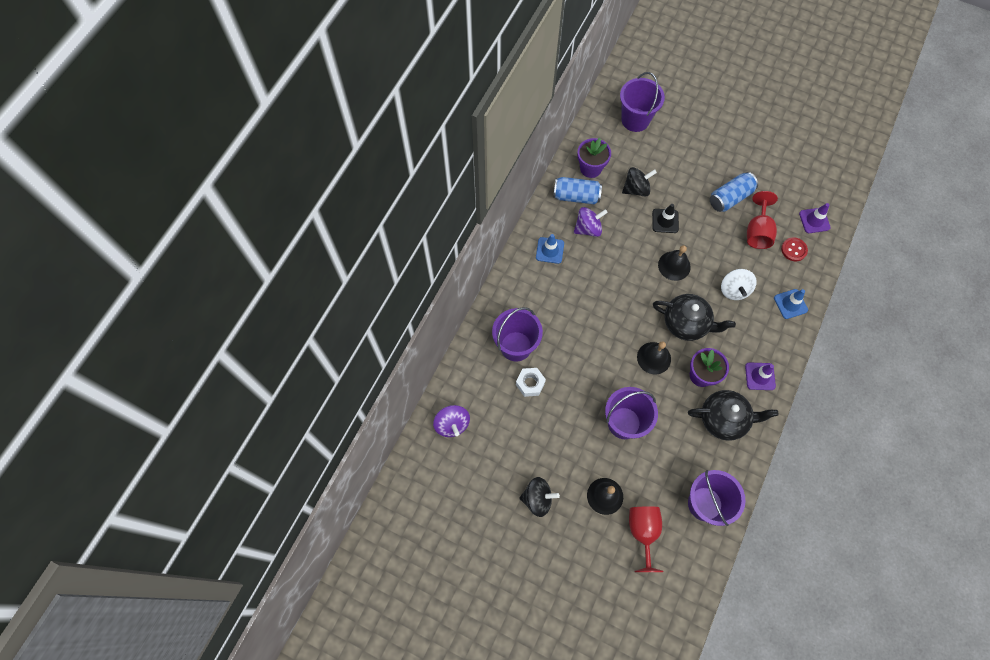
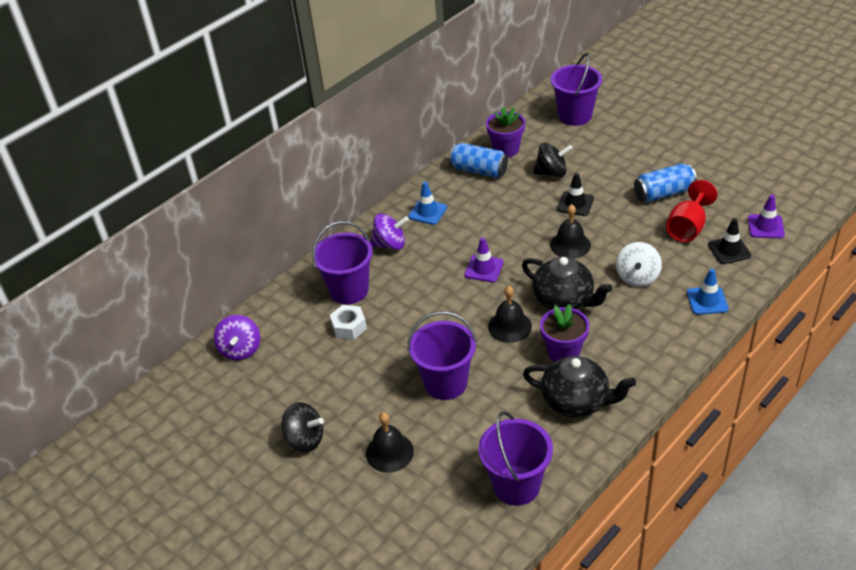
camera: 20 degrees right, 25 degrees down
purple spinning top [574,207,608,237] -> purple spinning top moved to [370,213,409,250]
red goblet [629,507,664,572] -> none
purple traffic cone [745,363,776,390] -> purple traffic cone moved to [464,237,503,282]
red button [781,237,808,261] -> black traffic cone [708,218,751,264]

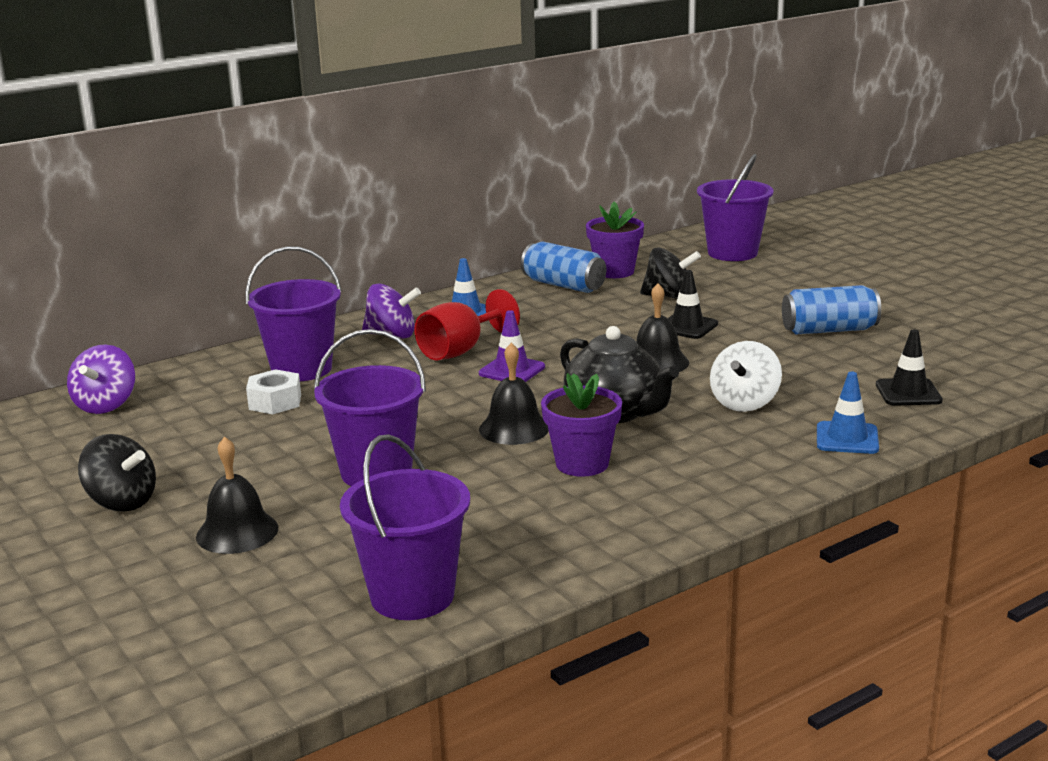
camera: 10 degrees right, 20 degrees down
black teapot [523,356,636,418] -> none
red goblet [666,180,718,242] -> red goblet moved to [414,289,520,360]
purple traffic cone [748,195,785,238] -> none

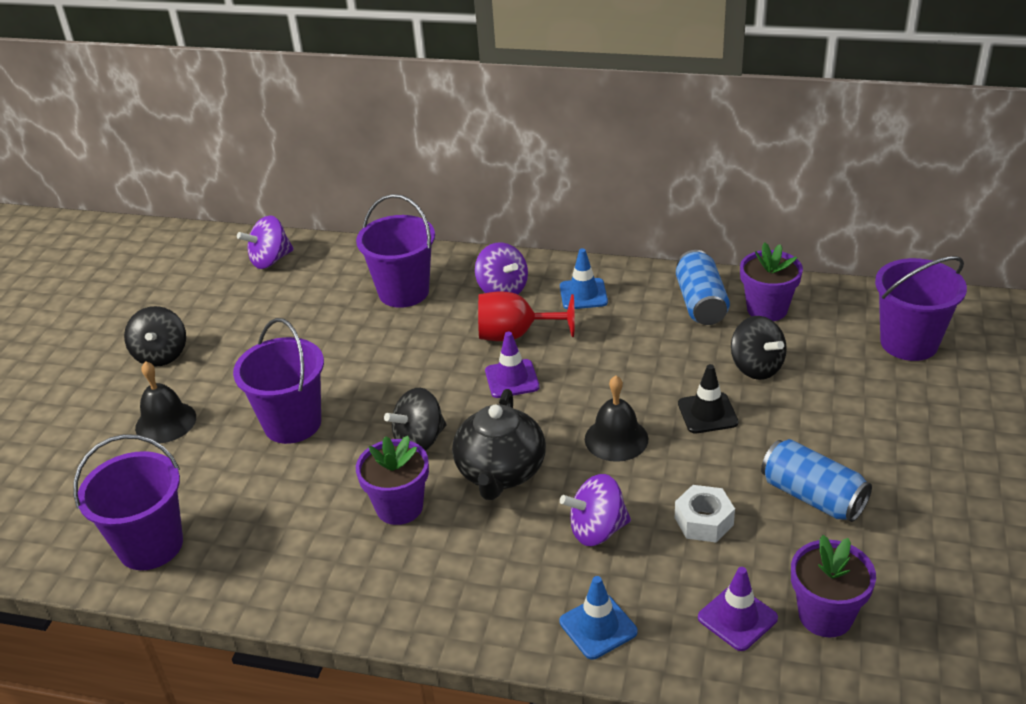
camera: 50 degrees right, 15 degrees up
white nut [246,369,301,414] -> white nut moved to [675,485,735,542]
black bell [479,342,549,445] -> black spinning top [384,388,446,451]
white spinning top [710,341,782,412] -> purple spinning top [560,474,631,546]
black traffic cone [876,329,943,406] -> purple traffic cone [698,567,778,651]
none -> purple flower pot [791,535,876,637]

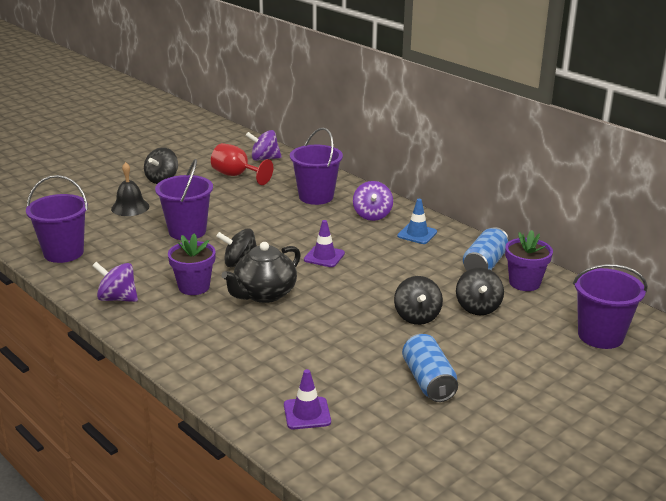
camera: 30 degrees right, 10 degrees down
red goblet [478,291,575,341] -> red goblet moved to [211,143,273,185]
purple spinning top [560,474,631,546] -> purple spinning top moved to [92,262,138,302]
blue traffic cone [560,576,638,660] -> none
black bell [585,376,648,462] -> none
white nut [675,485,735,542] -> none
black traffic cone [678,364,739,433] -> black spinning top [394,276,443,325]
purple flower pot [791,535,876,637] -> none

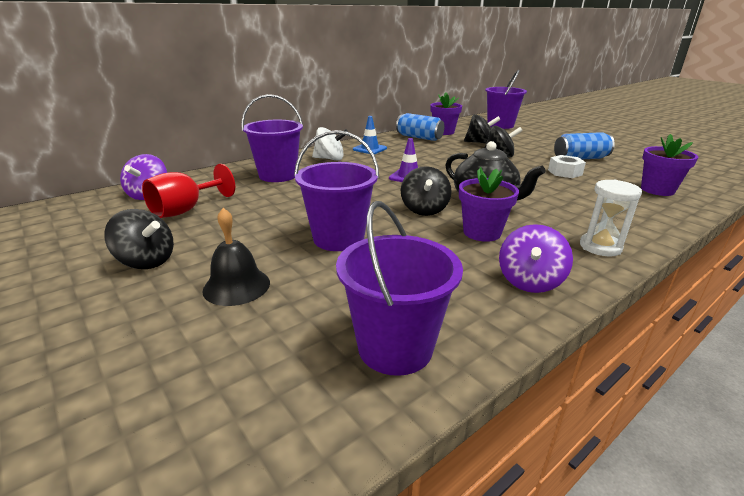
camera: 85 degrees left, 0 degrees up
purple traffic cone [284,369,331,429] -> purple flower pot [641,134,698,196]
purple spinning top [353,181,393,221] -> white spinning top [312,127,348,161]
none -> white nut [548,155,586,178]
none -> white hourglass [580,179,642,256]

